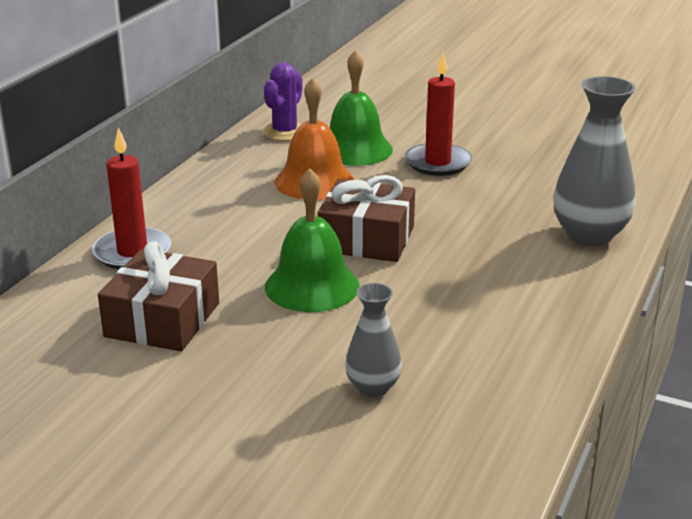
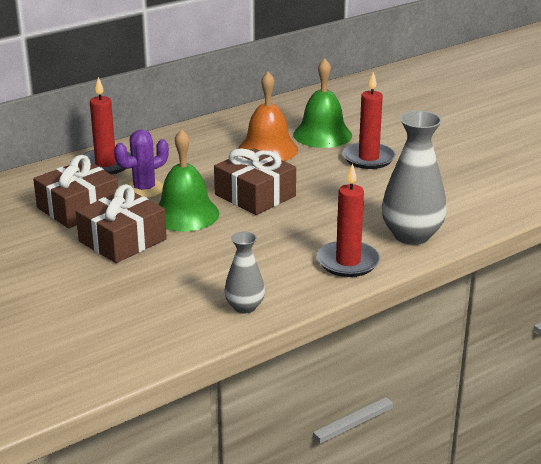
camera: 30 degrees right, 0 degrees up
purple cactus [263,63,303,141] -> purple cactus moved to [114,130,169,198]
grey vase [345,283,402,397] -> grey vase moved to [225,231,265,313]
none -> brown gift [76,184,167,263]
none -> red candle [317,163,380,277]

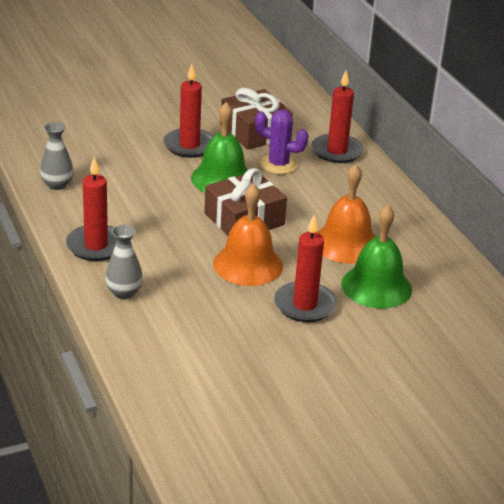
camera: 100 degrees right, 5 degrees up
brown gift [76,184,167,263] -> red candle [163,64,214,158]
purple cactus [114,130,169,198] -> purple cactus turned 45 degrees counterclockwise [255,109,309,174]
grey vase [382,111,447,245] -> grey vase [105,225,143,299], size x0.57
none -> orange bell [213,184,283,286]

